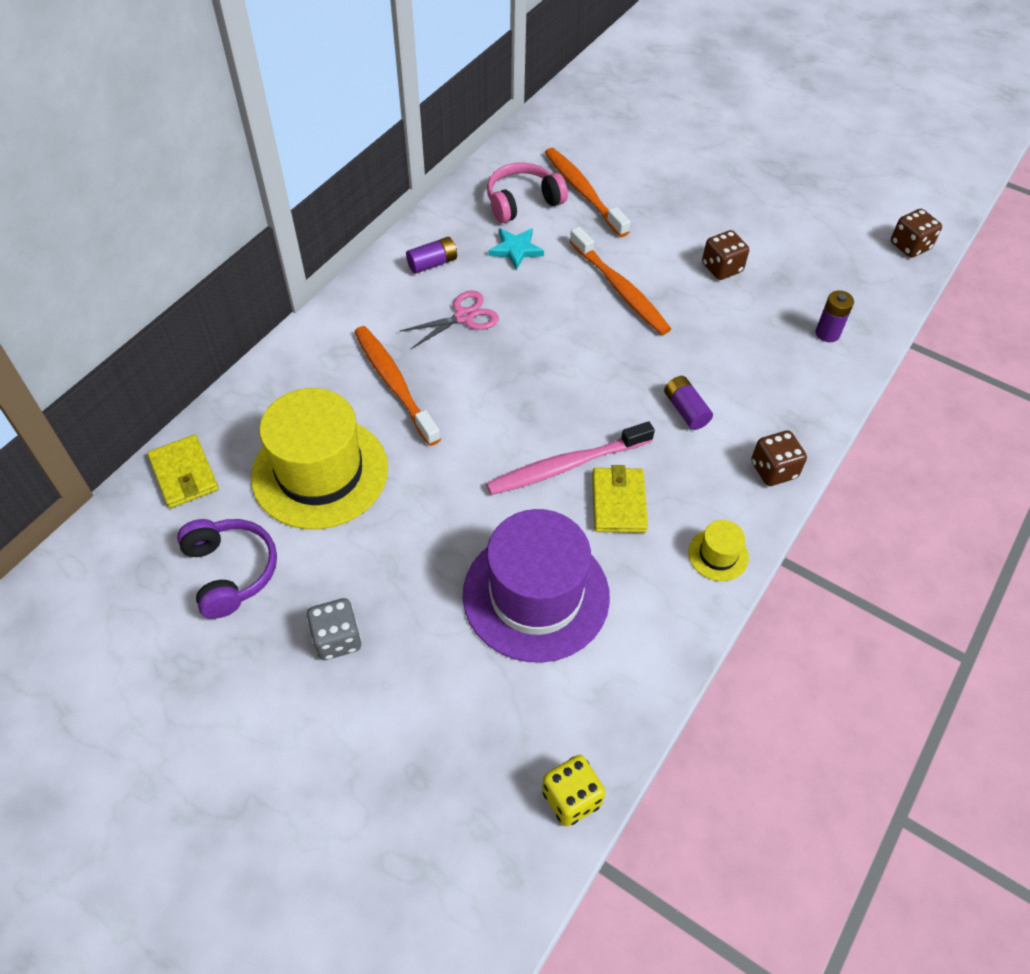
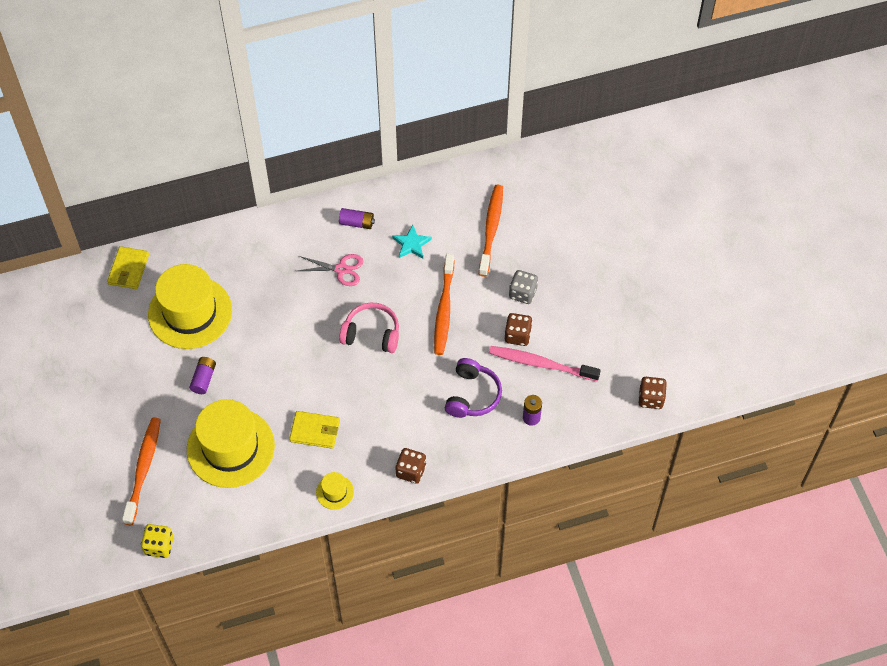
camera: 40 degrees right, 5 degrees up
purple headphones [177,519,277,619] -> purple headphones moved to [445,358,502,418]
grey dice [307,598,362,660] -> grey dice moved to [509,270,538,304]
orange toothbrush [354,326,441,446] -> orange toothbrush moved to [122,417,161,525]
purple hat [463,509,610,663] -> yellow hat [187,399,275,488]
pink toothbrush [486,421,655,495] -> pink toothbrush moved to [489,346,601,381]
pink headphones [487,163,568,223] -> pink headphones moved to [339,303,399,353]
yellow wallet [592,465,648,533] -> yellow wallet turned 60 degrees clockwise [289,411,340,449]
purple battery [664,376,713,430] -> purple battery moved to [189,357,216,394]

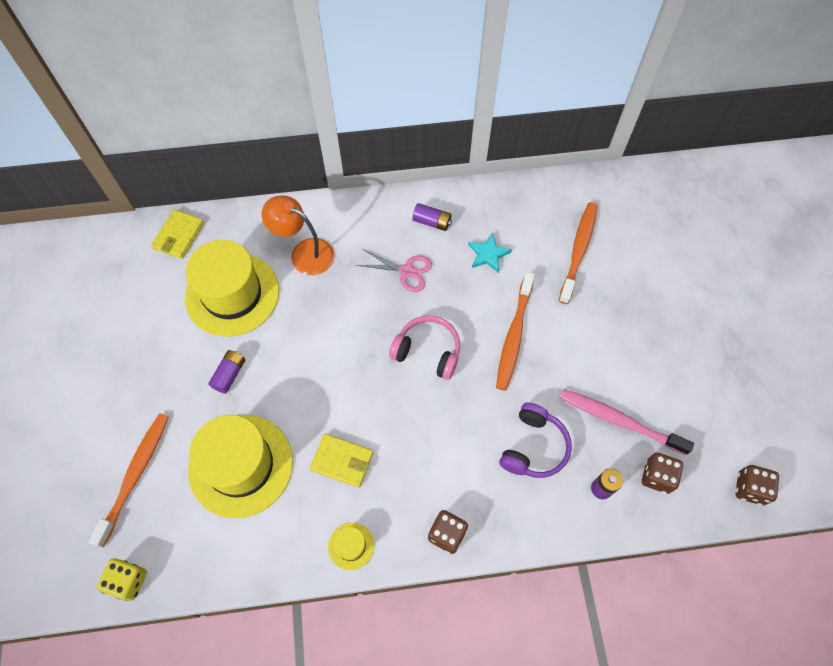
camera: 10 degrees right, 5 degrees up
brown dice [505,313,532,346] -> brown dice moved to [642,453,683,494]
grey dice [509,270,538,304] -> none
none -> orange lamp [262,196,334,275]

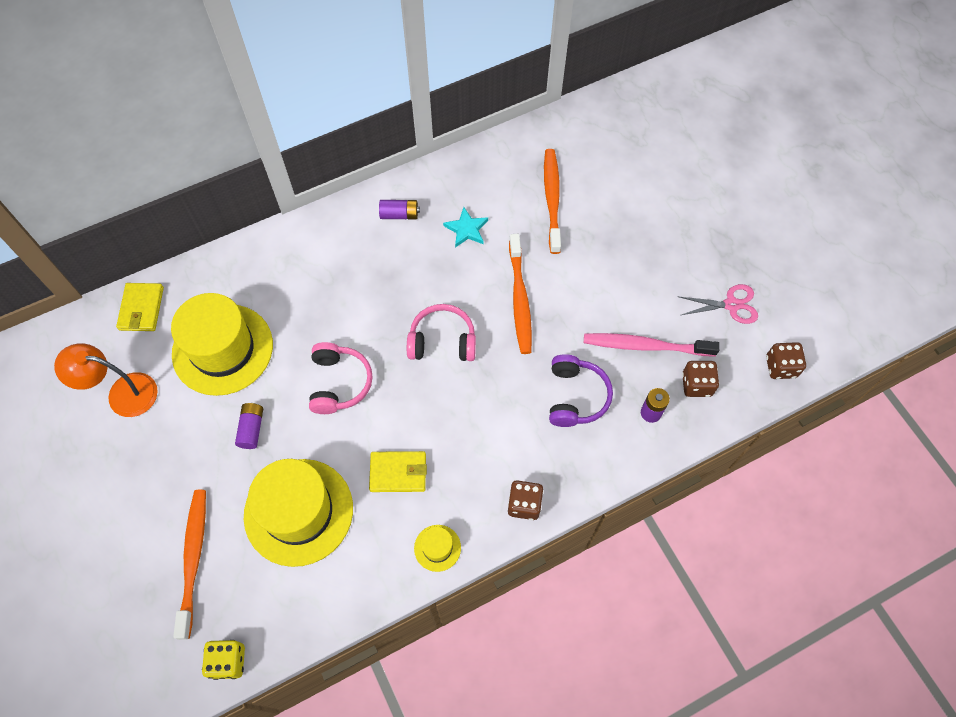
camera: 20 degrees left, 0 degrees up
orange lamp [262,196,334,275] -> orange lamp moved to [54,343,158,417]
pink scissors [357,249,432,292] -> pink scissors moved to [680,284,758,324]
none -> pink headphones [309,342,373,414]

